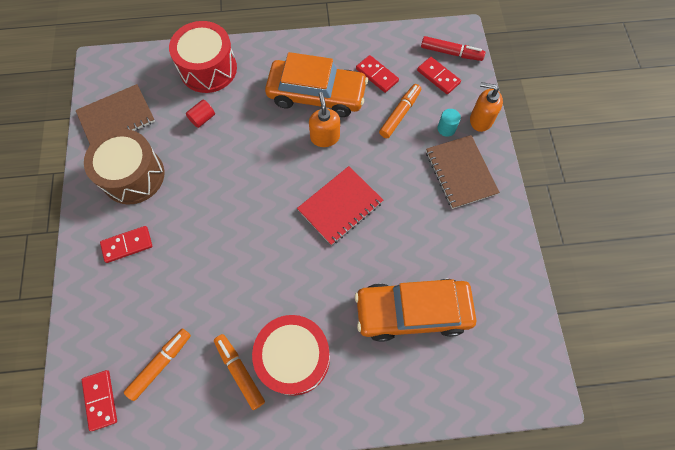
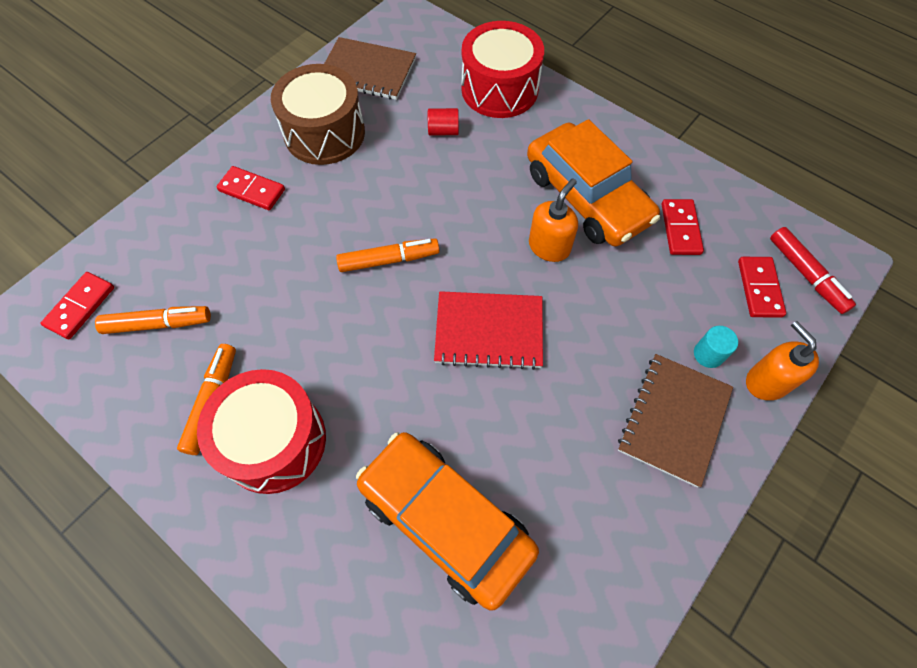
camera: 45 degrees right, 5 degrees down
orange marker [379,84,421,138] -> orange marker moved to [336,238,440,272]

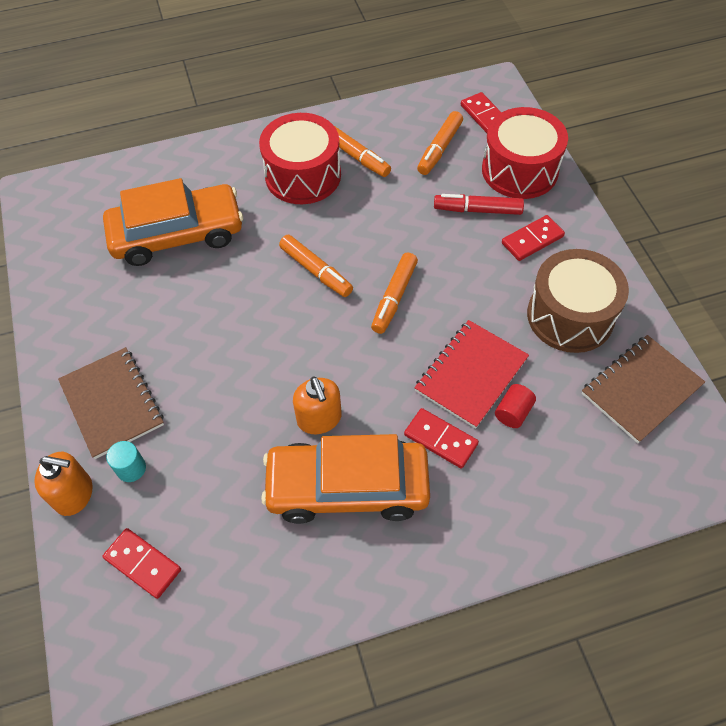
camera: 125 degrees right, 5 degrees down
red notebook [434,291,543,370] -> red notebook moved to [414,320,529,429]
red drum [461,21,544,118] -> red drum moved to [482,107,568,199]
red domino [662,199,704,255] -> red domino moved to [404,408,479,468]
red marker [770,227,856,314] -> red marker moved to [434,194,524,215]
none -> orange marker [279,235,353,297]

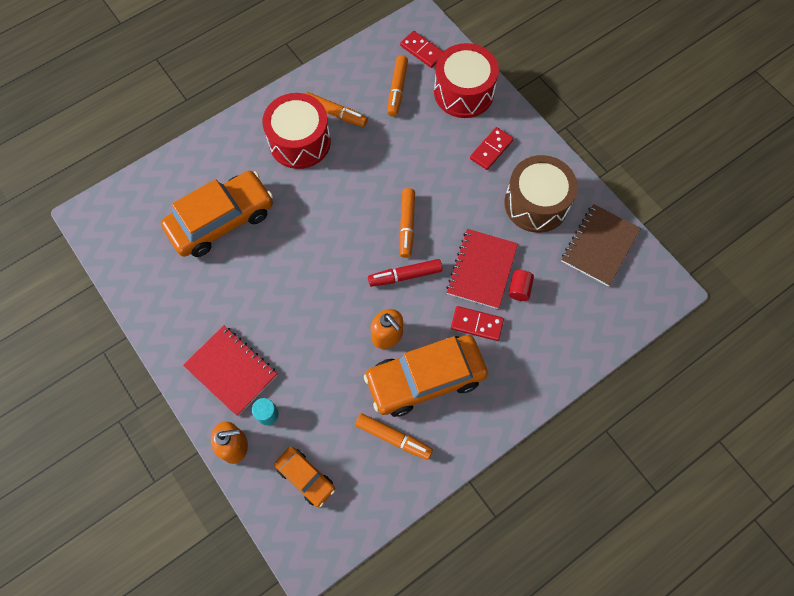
camera: 20 degrees left, 10 degrees up
brown notebook [58,347,164,459] -> red notebook [183,325,277,416]
red domino [103,528,181,599] -> orange car [274,447,335,507]
orange marker [279,235,353,297] -> orange marker moved to [355,413,433,460]
red marker [434,194,524,215] -> red marker moved to [368,259,443,287]

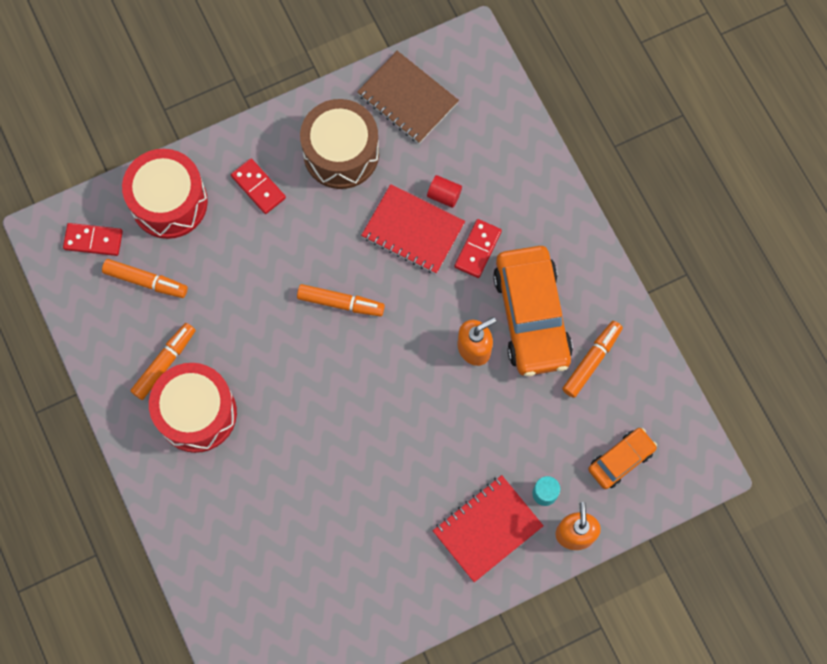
camera: 80 degrees left, 5 degrees up
orange car [161,171,273,257] -> none
red marker [368,259,443,287] -> none
red domino [400,31,443,68] -> red domino turned 45 degrees clockwise [63,223,123,256]

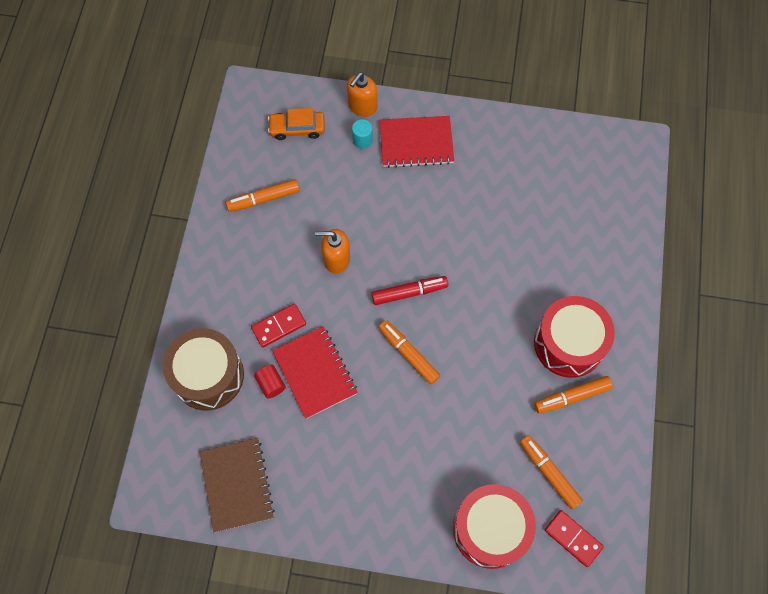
camera: 145 degrees left, 5 degrees down
red domino [231,158,286,214] -> none
brown drum [300,99,379,189] -> brown drum moved to [163,328,244,410]
orange car [493,246,573,376] -> none
none -> red marker [371,276,448,305]

